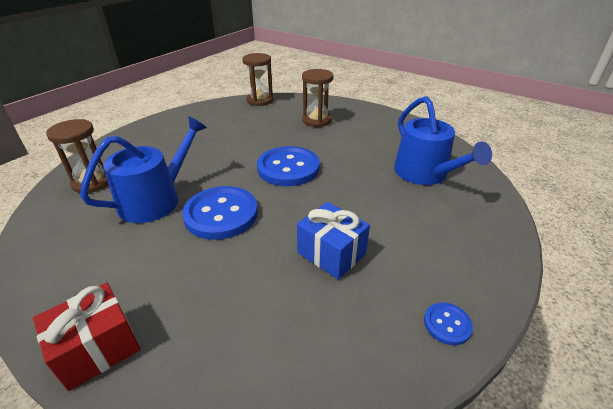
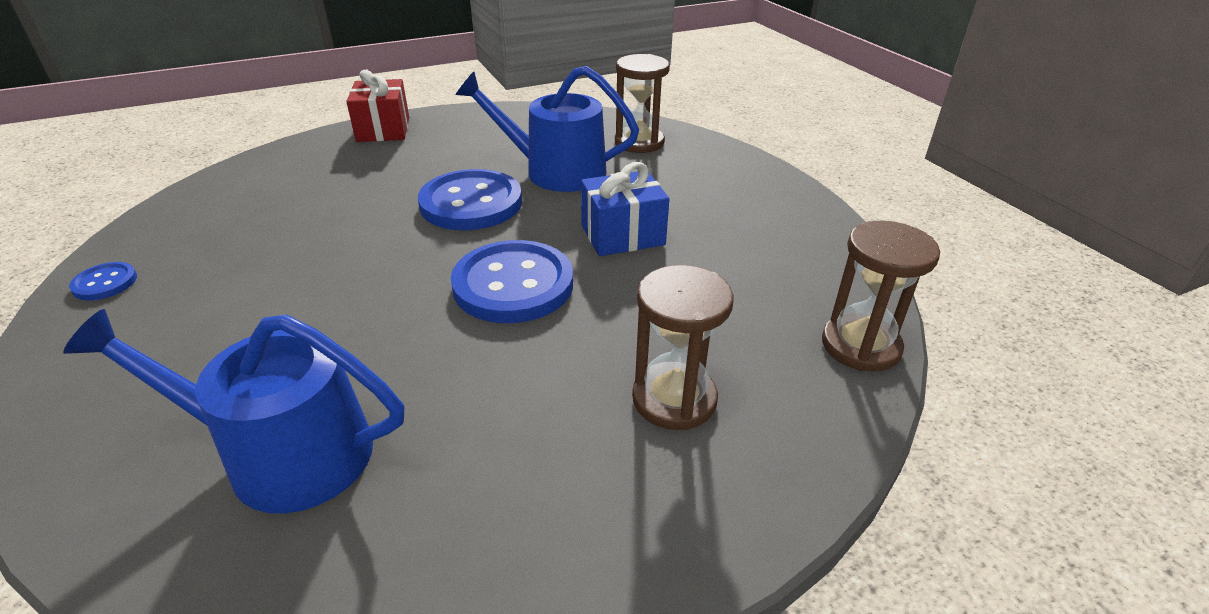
camera: 120 degrees right, 0 degrees up
blue watering can [80,116,207,223] -> blue watering can turned 120 degrees clockwise [456,66,639,192]
blue gift [297,202,370,280] -> blue gift moved to [581,162,669,256]

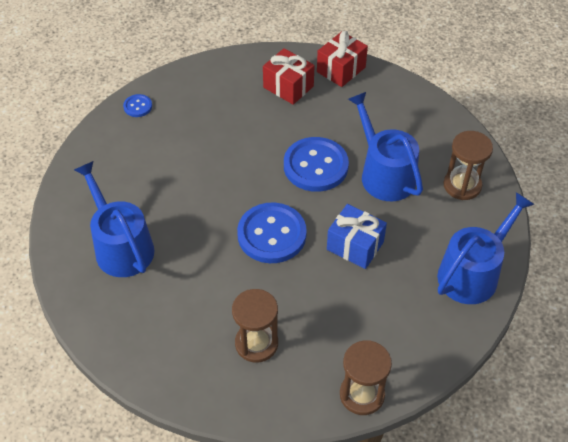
camera: 50 degrees right, 15 degrees up
none -> red gift [263,48,315,105]
none -> blue watering can [437,192,535,304]

